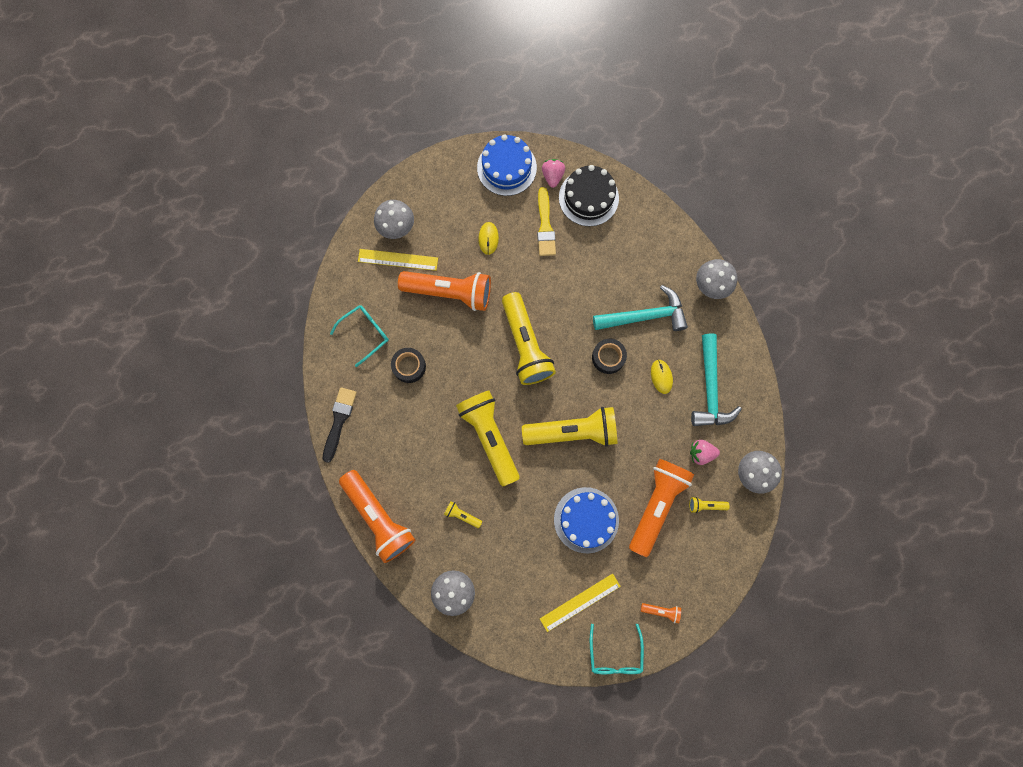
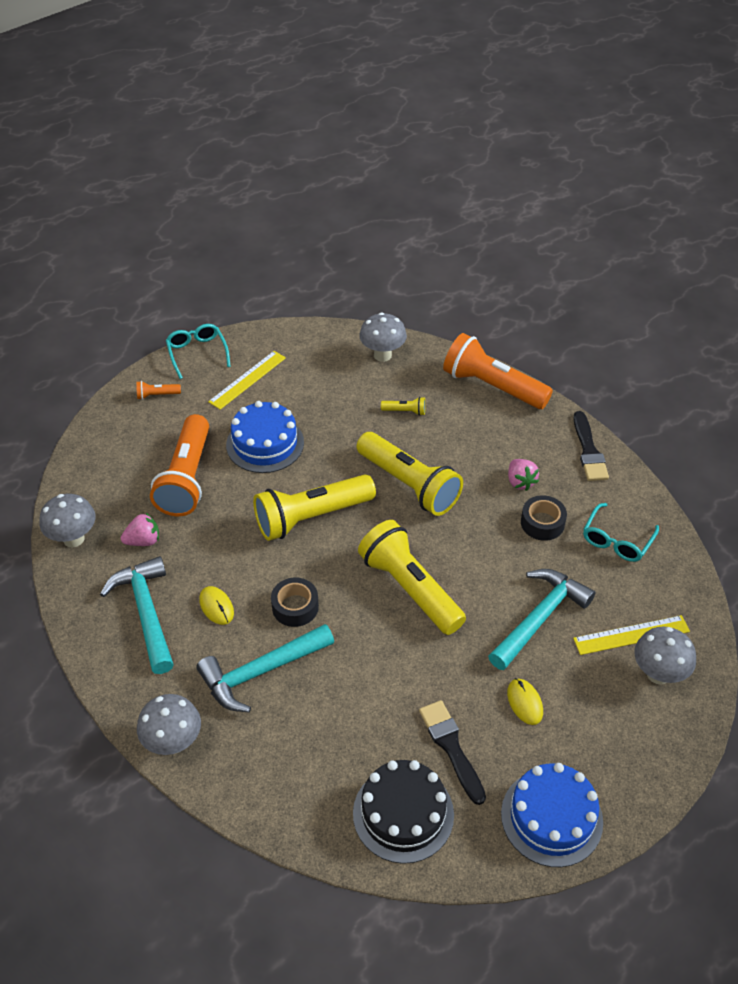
camera: 160 degrees right, 30 degrees down
orange flashlight [398,271,491,311] -> turquoise hammer [488,569,595,670]
yellow brush [537,187,556,256] -> black brush [419,700,486,805]
pink strawberry [542,159,565,188] -> pink strawberry moved to [508,459,539,491]
yellow flashlight [689,497,730,513] -> none

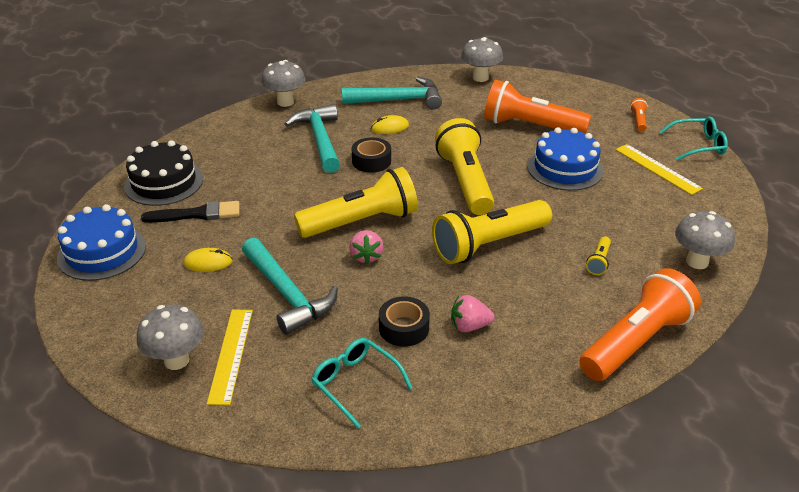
camera: 105 degrees right, 10 degrees down
pink strawberry [121,513,159,546] -> pink strawberry moved to [349,230,384,265]
black brush [573,411,609,481] -> none

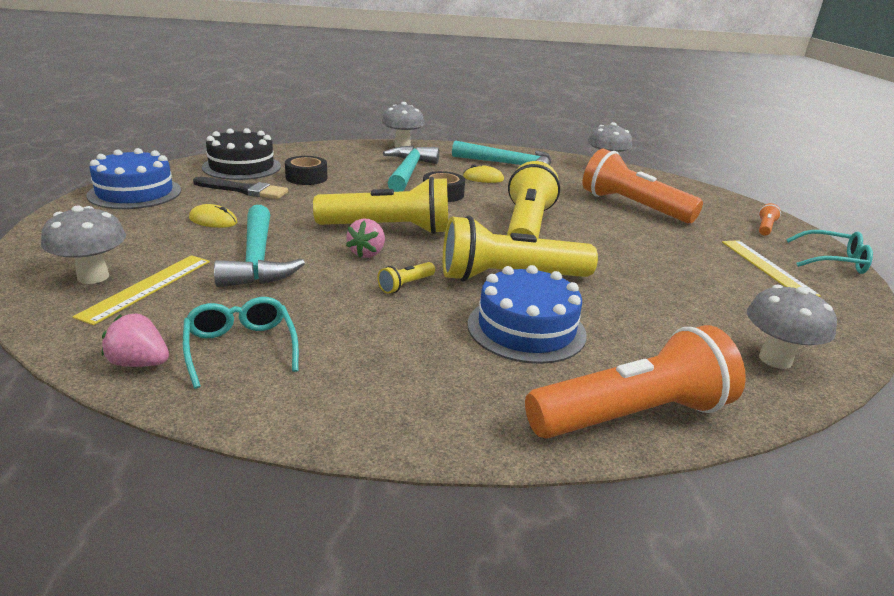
camera: 20 degrees right, 10 degrees down
black tape [379,296,430,347] -> black tape moved to [285,156,327,185]
pink strawberry [451,295,494,332] -> pink strawberry moved to [102,314,169,367]
blue cake [527,127,604,191] -> blue cake moved to [467,265,587,364]
yellow flashlight [586,237,611,275] -> yellow flashlight moved to [377,262,435,294]

